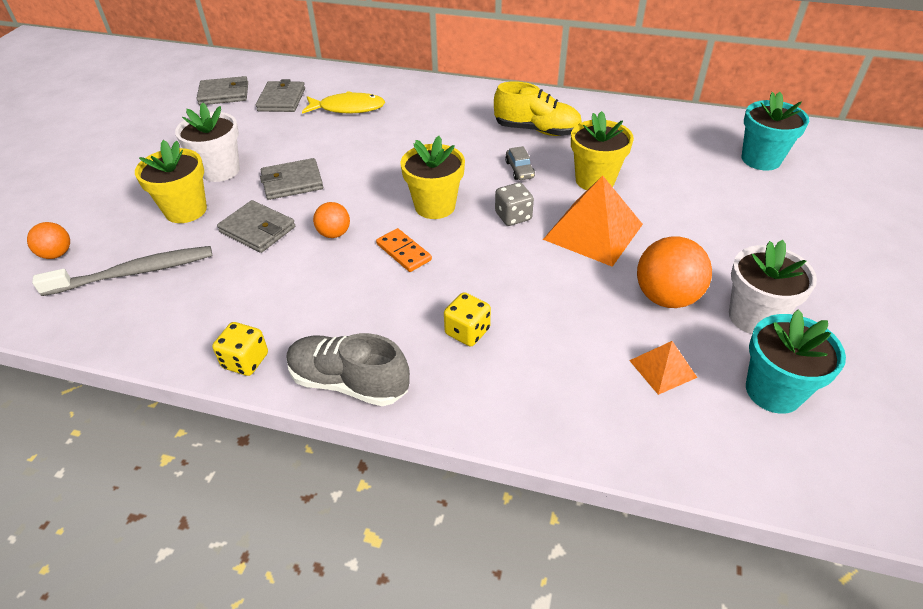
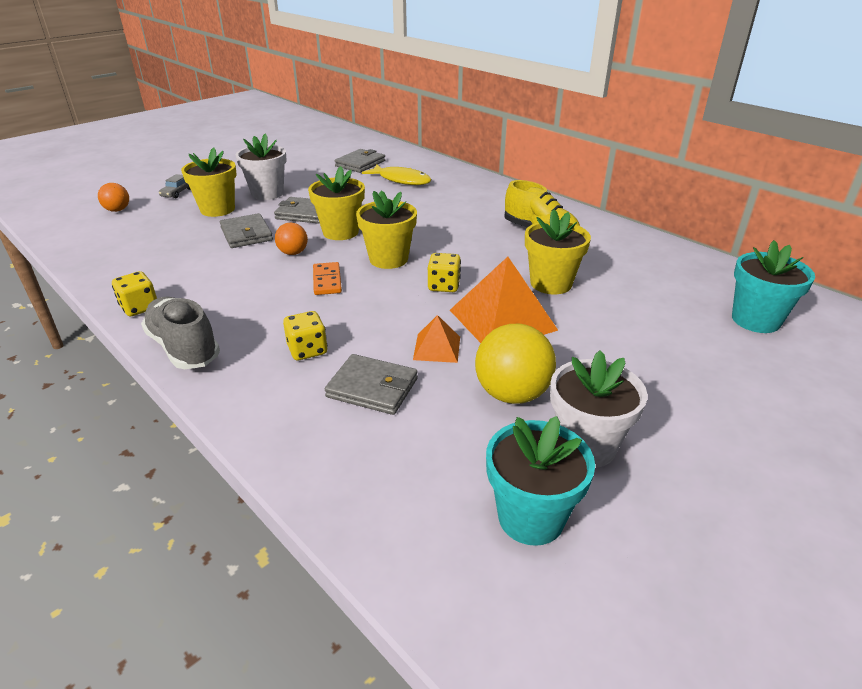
camera: 30 degrees right, 10 degrees down
grey toothbrush [32,246,212,296] -> none
grey wallet [197,76,248,105] -> grey wallet moved to [325,354,418,415]
grey dice [495,182,534,226] -> yellow dice [428,253,461,292]
grey car [505,146,535,180] -> grey car moved to [159,174,191,198]
orange pyramid [629,341,697,395] -> orange pyramid moved to [413,315,460,363]
orange ball [637,237,712,308] -> yellow ball [475,324,556,404]
none -> yellow flower pot [308,166,365,240]

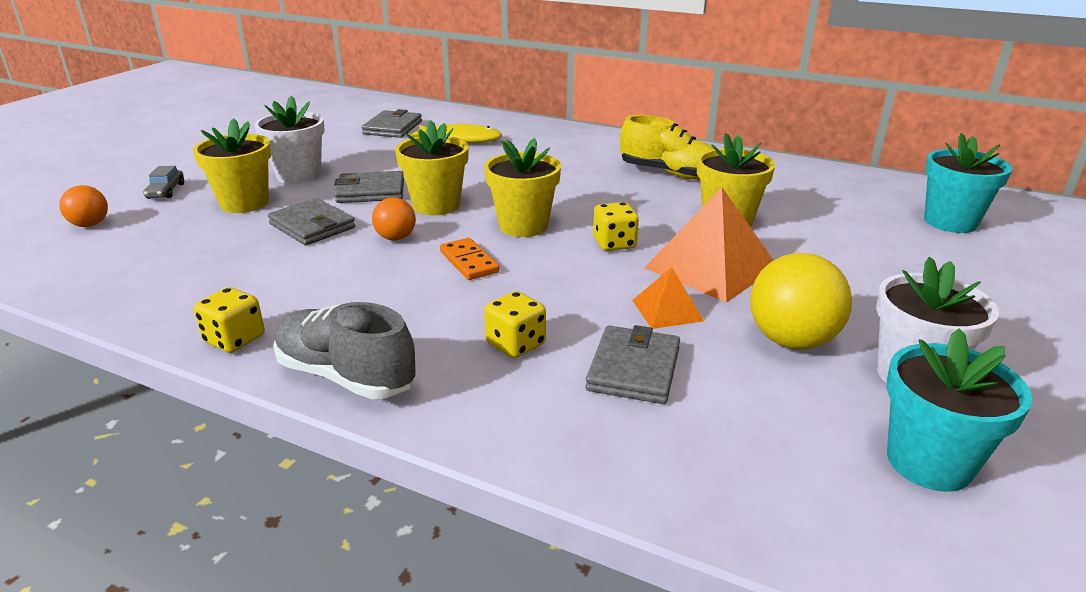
camera: 20 degrees left, 5 degrees down
grey wallet [325,354,418,415] -> grey wallet turned 75 degrees counterclockwise [586,325,680,404]

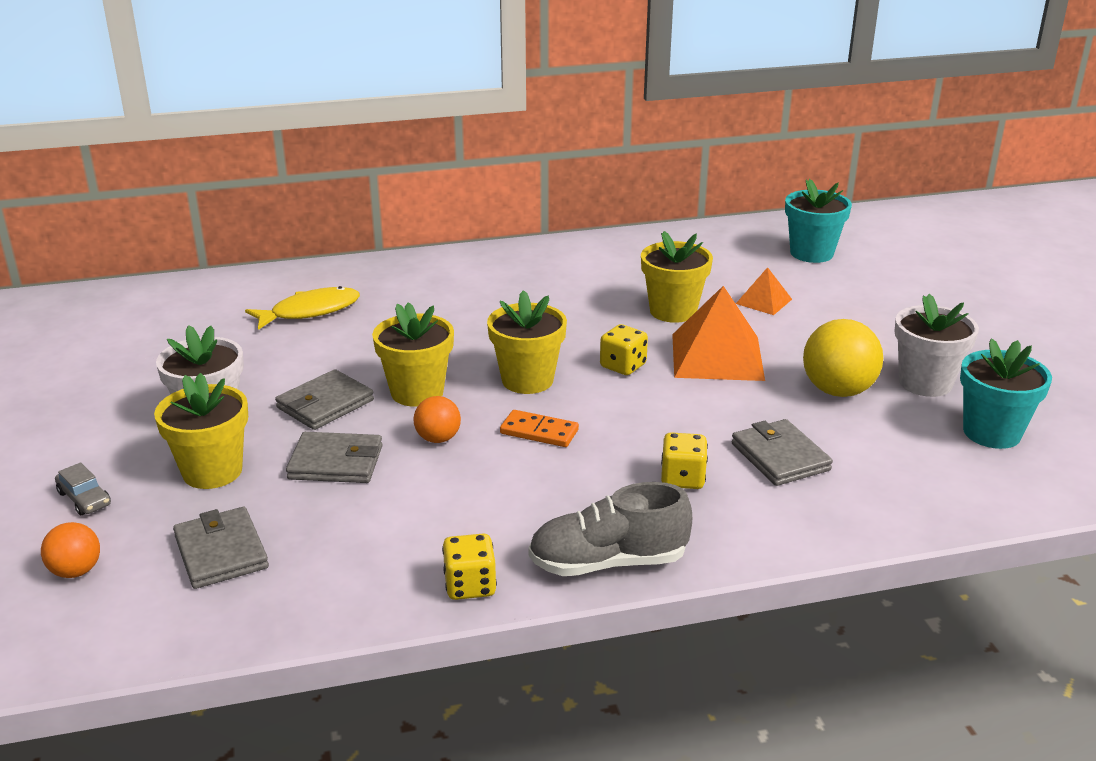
camera: 40 degrees left, 0 degrees up
grey wallet [362,109,422,138] -> grey wallet moved to [173,507,269,589]
yellow shoe [620,115,714,179] -> none
orange pyramid [632,267,704,329] -> orange pyramid moved to [736,267,792,315]

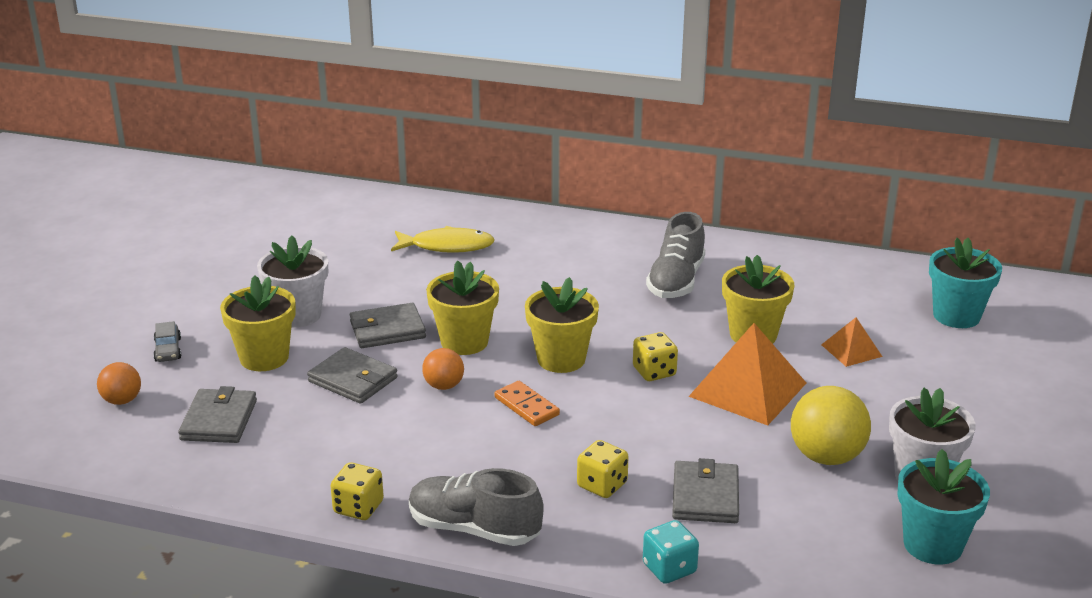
camera: 30 degrees right, 0 degrees up
none -> turquoise dice [643,520,699,584]
none -> grey shoe [646,212,705,298]

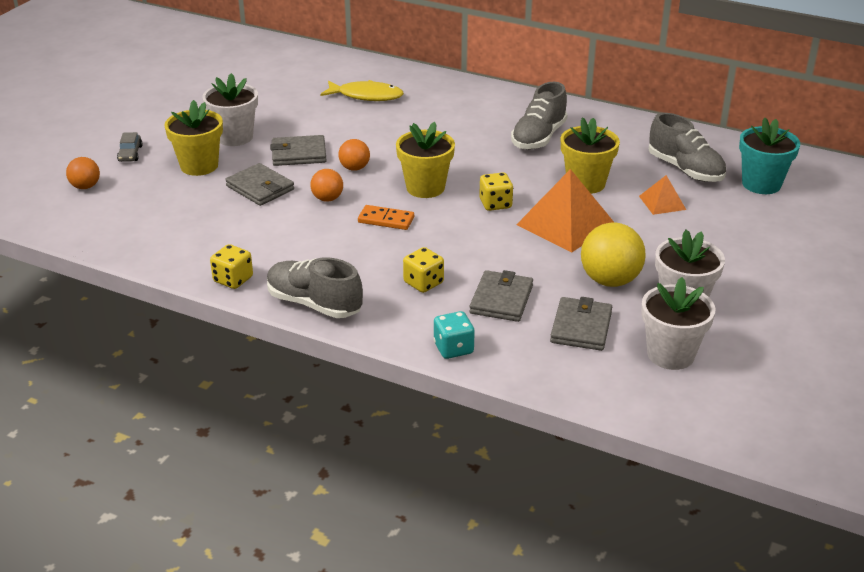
camera: 10 degrees right, 5 degrees up
grey wallet [178,386,257,443] -> grey wallet moved to [550,297,612,351]
yellow flower pot [426,261,499,355] -> orange ball [339,139,370,171]
orange domino [495,381,560,426] -> orange domino turned 45 degrees counterclockwise [358,205,414,230]
turquoise flower pot [897,449,990,564] -> white flower pot [641,277,715,370]
none -> grey shoe [649,113,726,182]

